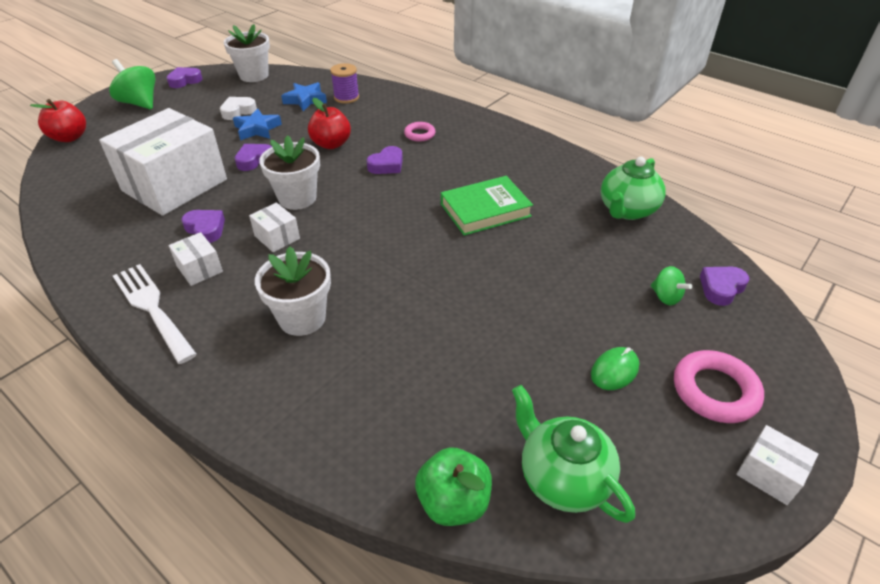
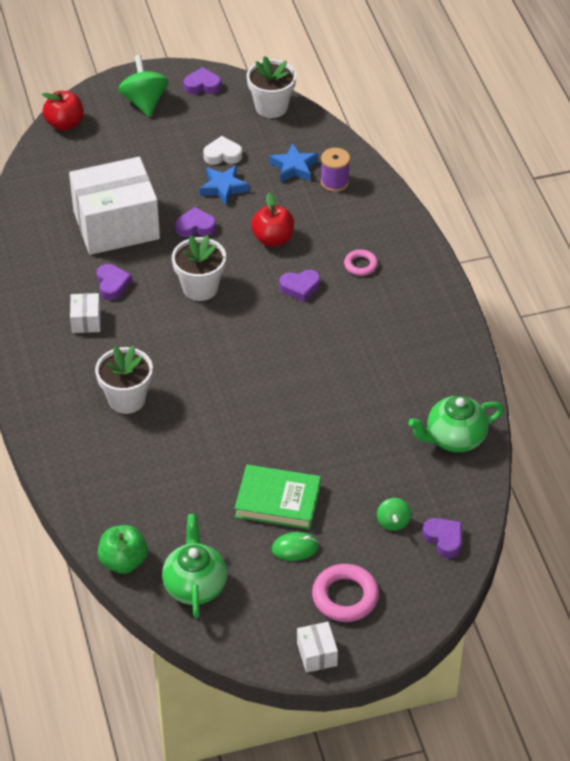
camera: 35 degrees right, 5 degrees up
white fork [113,264,197,364] -> none
white box [249,202,300,252] -> none
green book [441,176,533,236] -> green book moved to [234,465,321,530]
purple heart [700,267,750,306] -> purple heart turned 60 degrees clockwise [423,518,462,558]

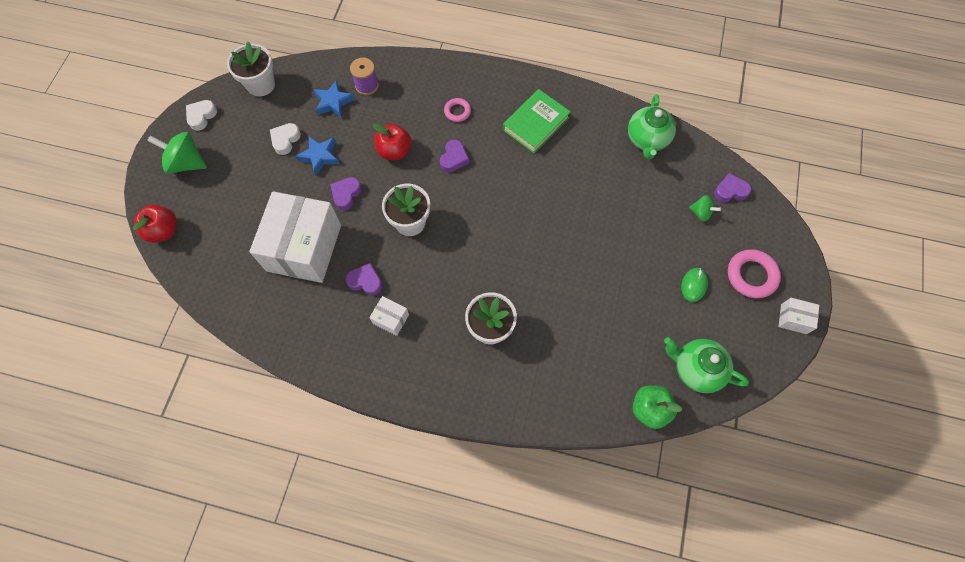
camera: 60 degrees left, 20 degrees up
purple heart [184,67,221,94] -> white heart [186,100,217,131]
green book [234,465,321,530] -> green book moved to [503,89,571,153]

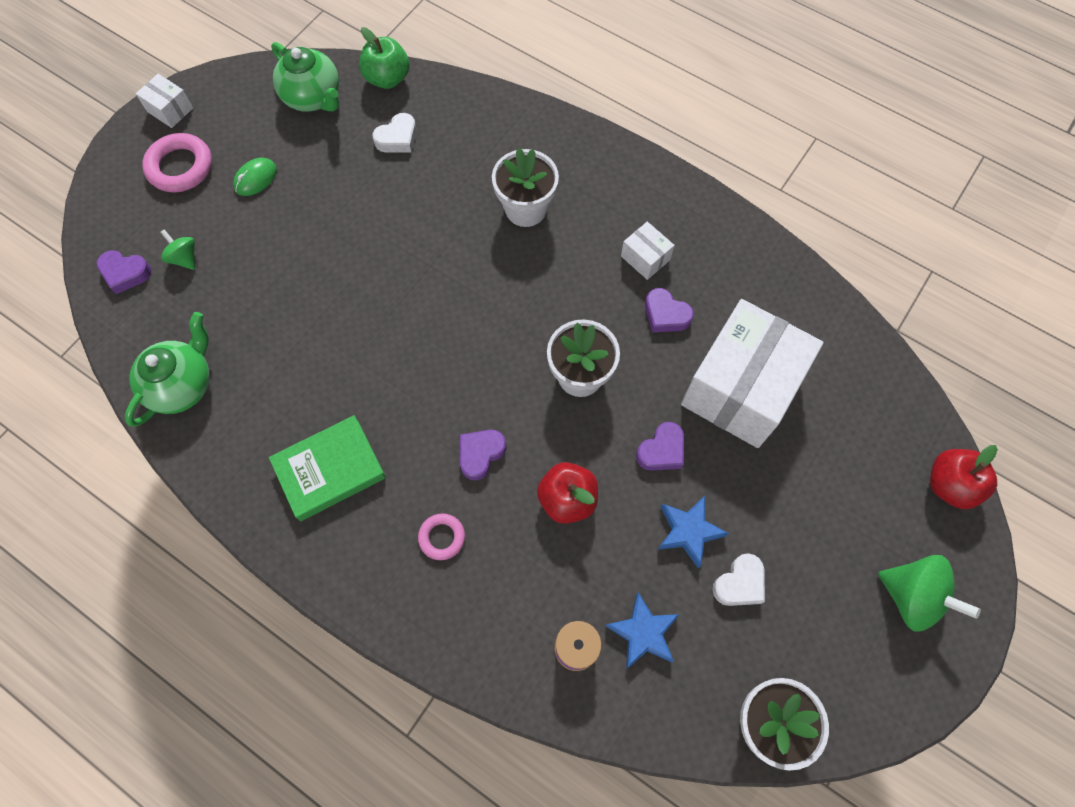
camera: 160 degrees left, 0 degrees up
white heart [186,100,217,131] -> white heart moved to [372,113,417,152]

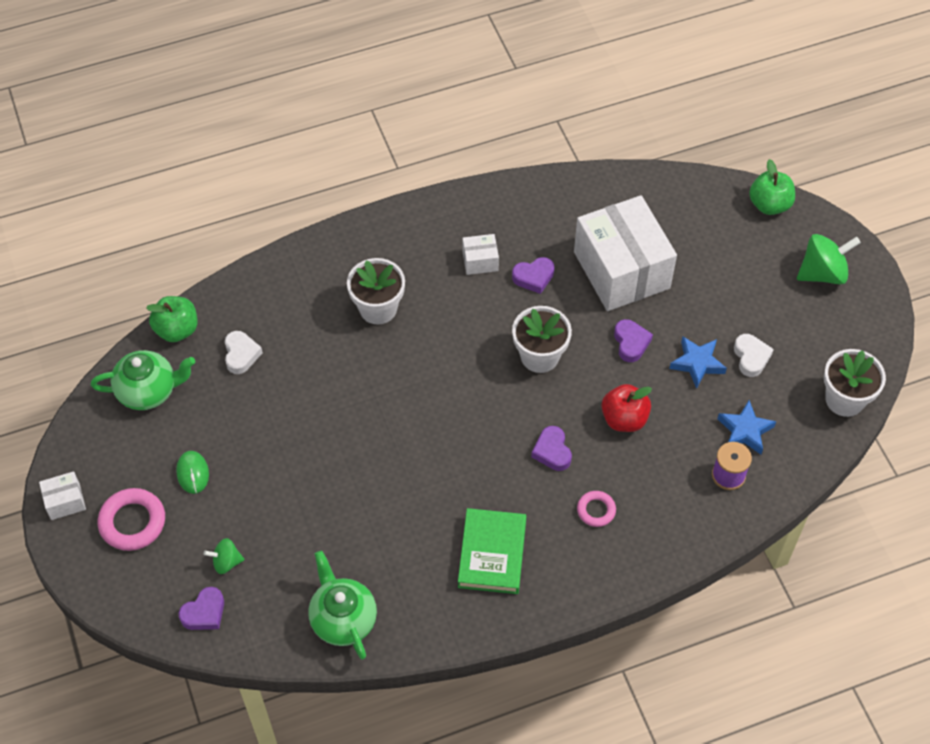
camera: 55 degrees left, 10 degrees down
red apple [930,445,998,509] -> green apple [749,159,795,215]

